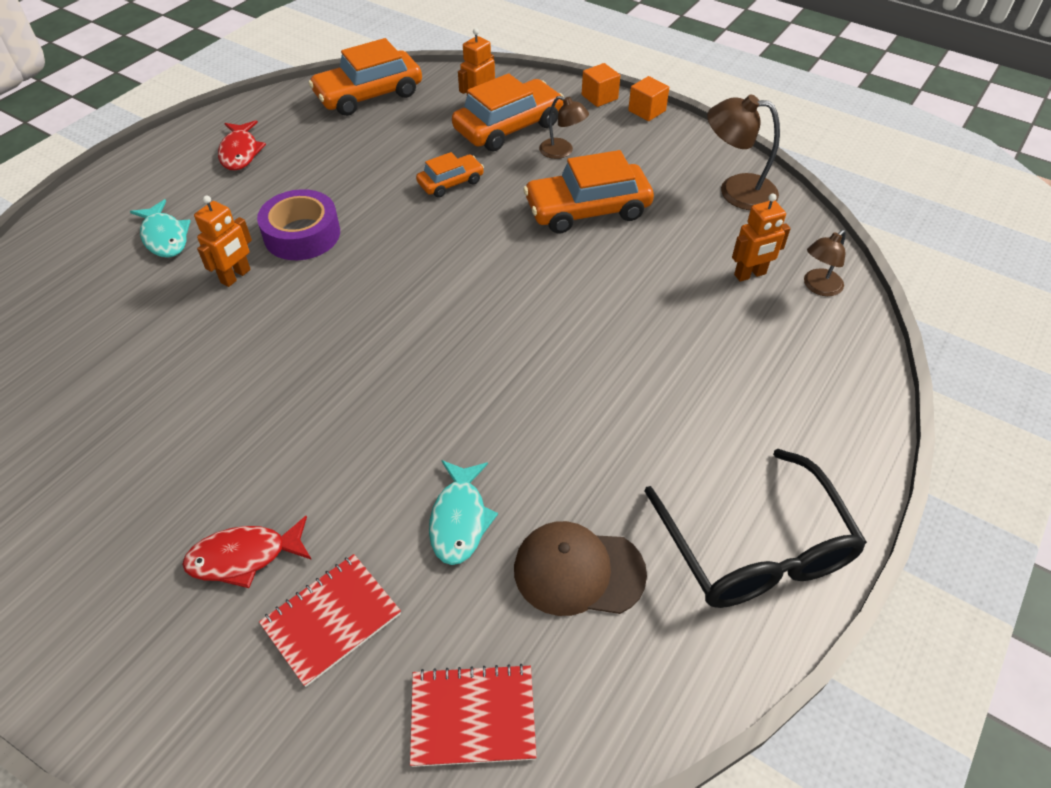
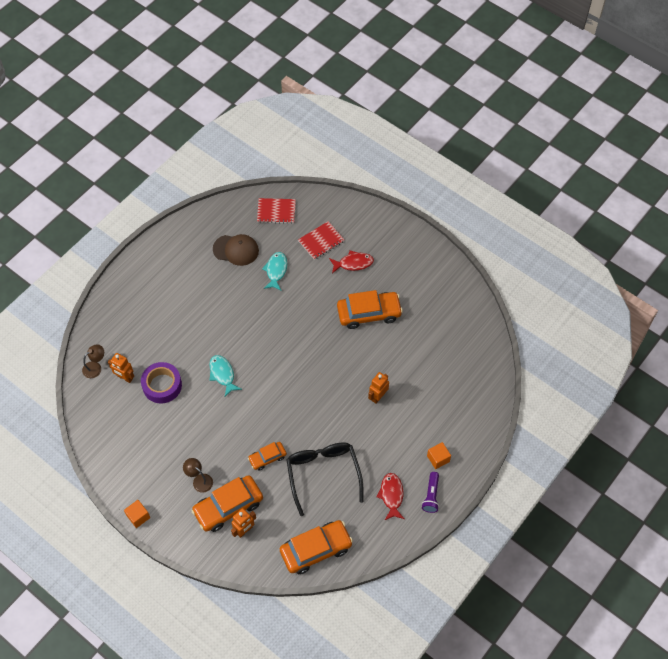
camera: 175 degrees left, 10 degrees up
turquoise fish [130,199,191,258] -> turquoise fish moved to [209,355,242,397]
purple tape [257,189,340,260] -> purple tape moved to [141,362,182,404]
orange car [523,150,654,233] -> orange car moved to [337,290,403,329]
orange cube [582,63,620,107] -> orange cube moved to [427,442,451,469]
black glasses [644,449,867,608] -> black glasses moved to [286,443,364,516]
brown lamp [707,94,780,210] -> none
orange robot [732,194,791,282] -> orange robot turned 135 degrees counterclockwise [108,353,134,383]
none -> purple flashlight [422,472,439,513]

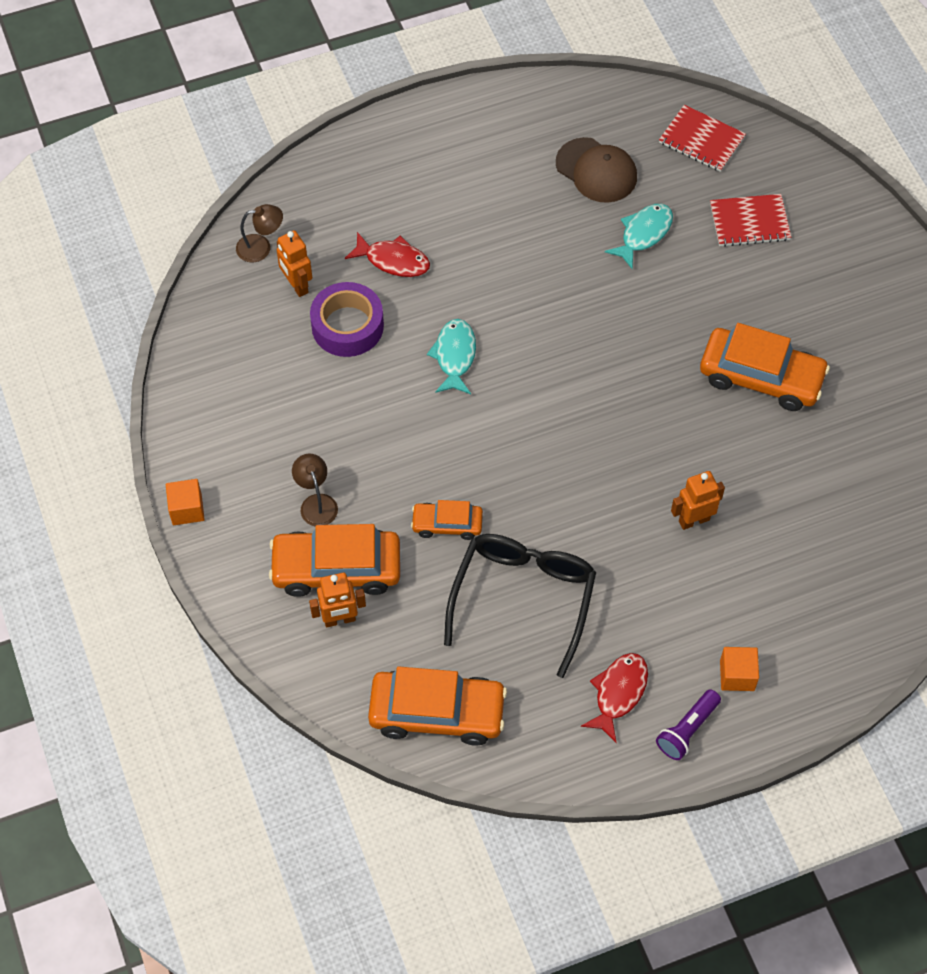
camera: 30 degrees right, 0 degrees up
red fish [329,251,374,273] -> red fish moved to [345,232,430,277]

